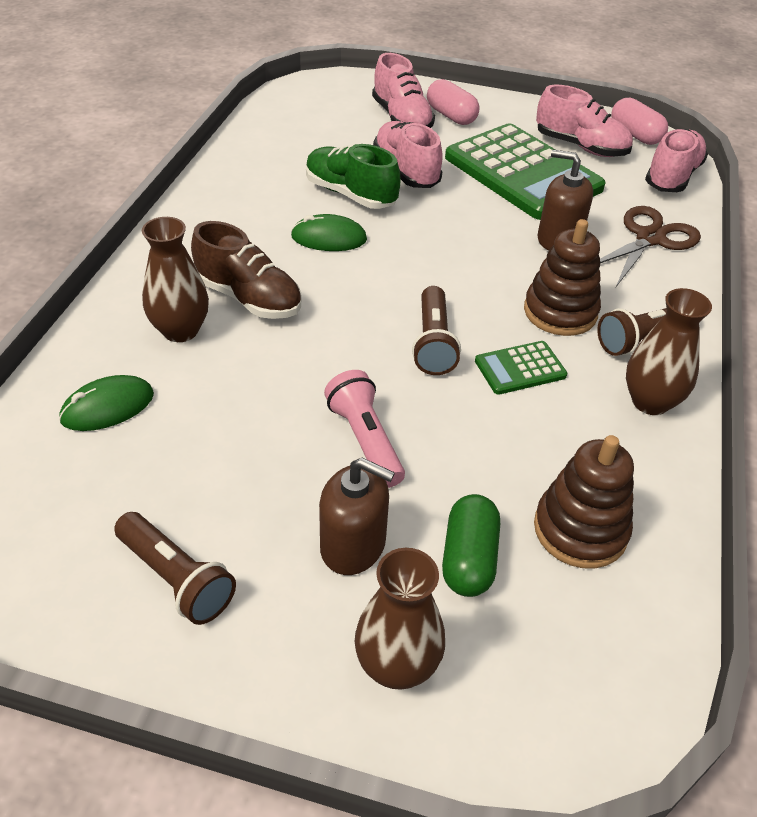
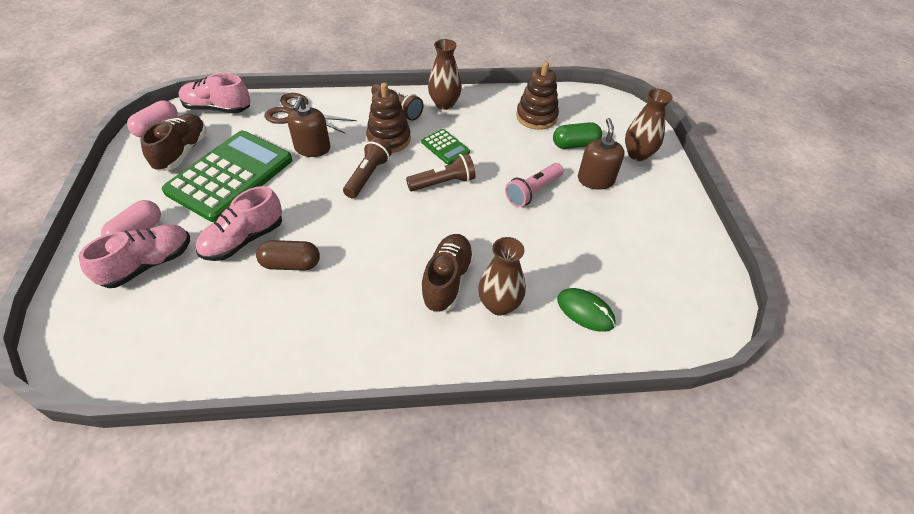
camera: 110 degrees left, 5 degrees up
brown flashlight [114,512,236,625] -> brown flashlight moved to [343,138,392,198]
green mouse [291,214,367,251] -> none
green shoe [306,144,400,209] -> brown capsule [256,240,320,271]
pink shoe [536,85,633,157] -> brown shoe [140,114,207,172]

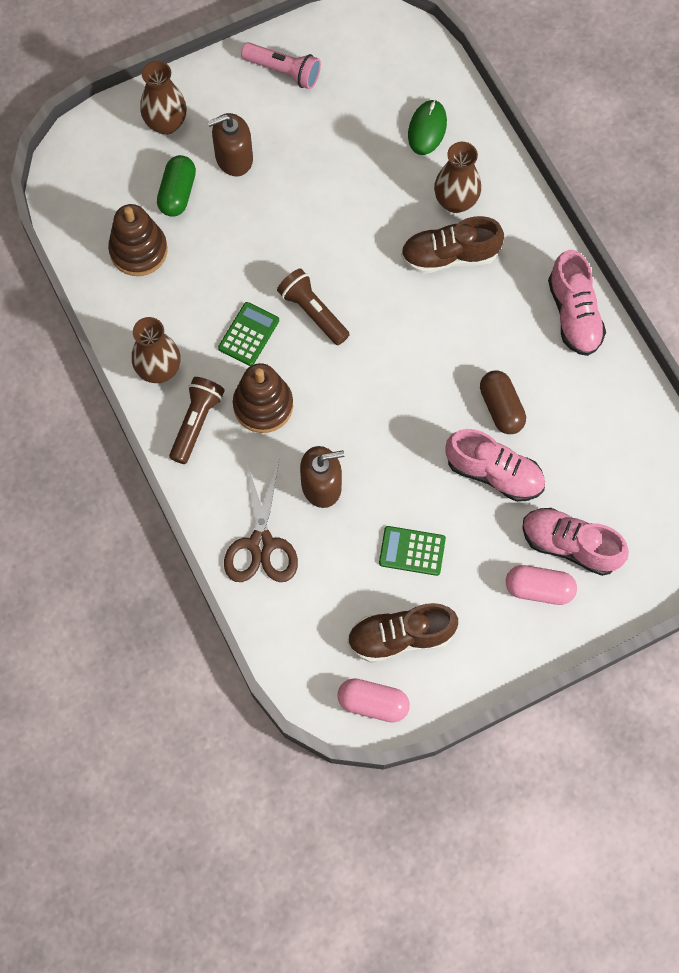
camera: 110 degrees left, 20 degrees up
green calculator [162,131,292,222] -> green calculator [379,526,446,576], size x0.44
pink shoe [178,73,251,113] -> pink shoe moved to [548,250,606,356]
brown flashlight [343,138,392,198] -> none
pink flashlight [505,163,564,207] -> pink flashlight moved to [241,42,321,89]
green capsule [553,122,602,149] -> green capsule turned 45 degrees clockwise [157,155,196,217]

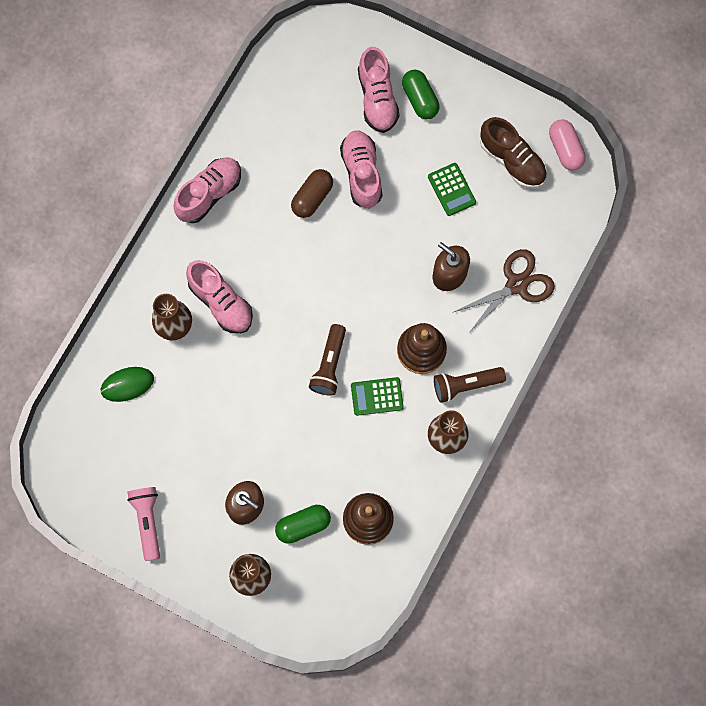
camera: 125 degrees left, 5 degrees up
brown shoe [401,216,504,274] -> pink shoe [186,260,253,334]
pink capsule [506,565,577,605] -> green capsule [402,70,439,119]

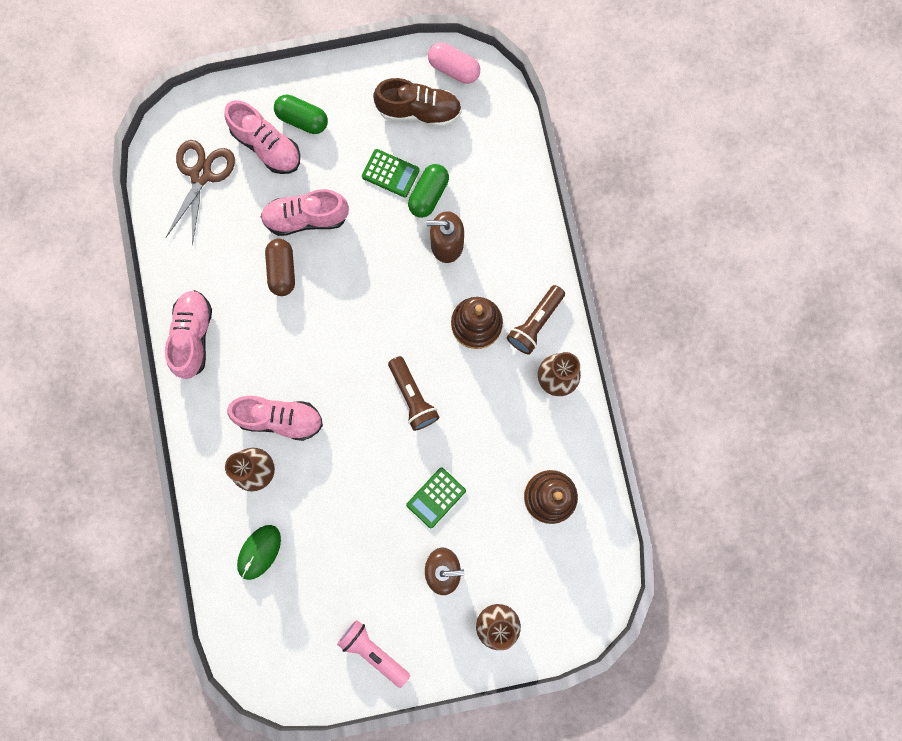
camera: 40 degrees left, 5 degrees up
green capsule [275,505,331,544] -> green capsule moved to [408,164,449,218]
pink shoe [340,130,383,209] -> pink shoe turned 45 degrees counterclockwise [260,189,349,236]
green calculator [351,377,404,416] -> green calculator moved to [406,467,466,528]
brown scissors [454,249,555,334] -> brown scissors moved to [166,140,235,245]

